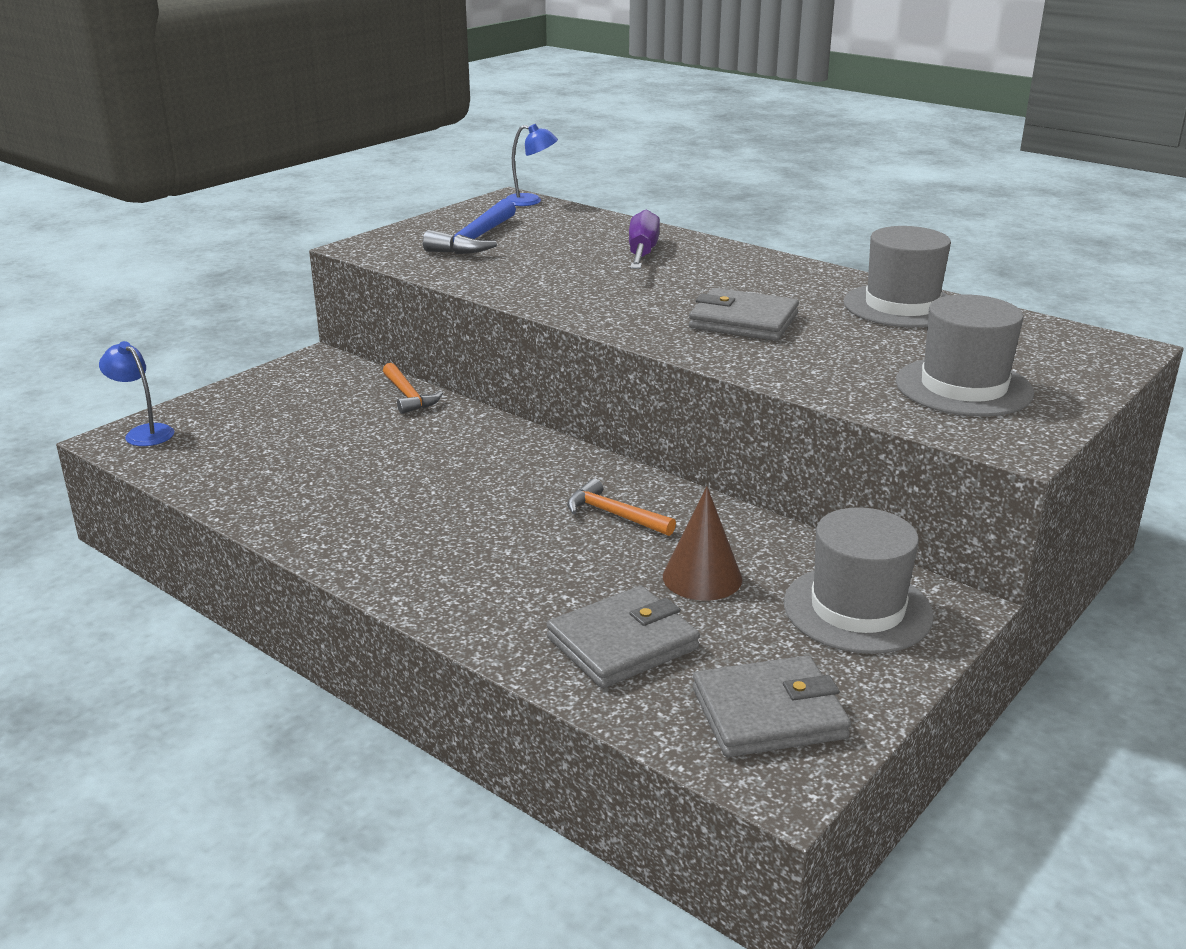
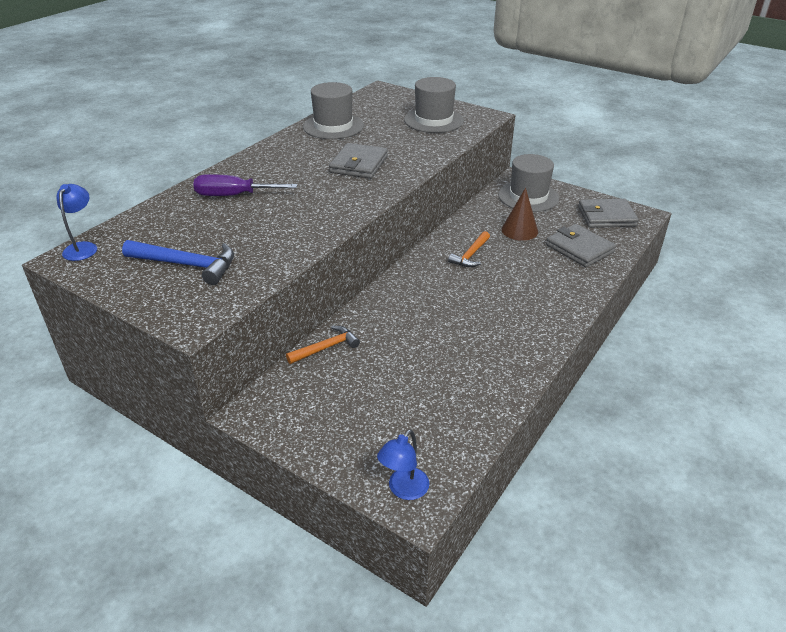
camera: 95 degrees left, 10 degrees up
grey wallet [693,655,851,757] -> grey wallet turned 75 degrees counterclockwise [578,199,639,228]

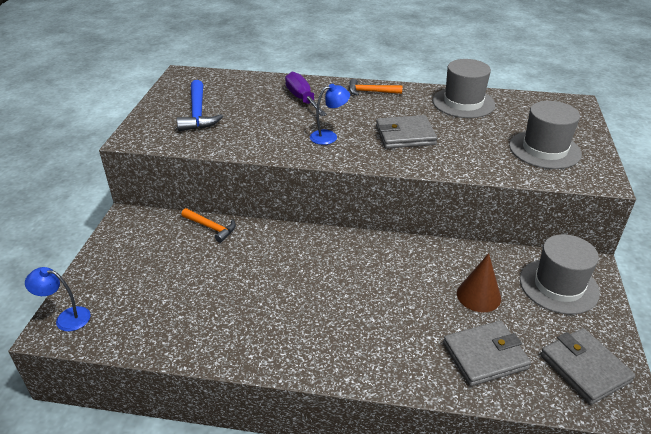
camera: 65 degrees right, 0 degrees up
blue lamp [56,184,97,261] -> blue lamp moved to [310,84,350,145]
orange hammer [448,231,490,267] -> orange hammer moved to [349,79,402,96]
grey wallet [546,224,616,267] -> grey wallet turned 45 degrees clockwise [443,321,531,386]

